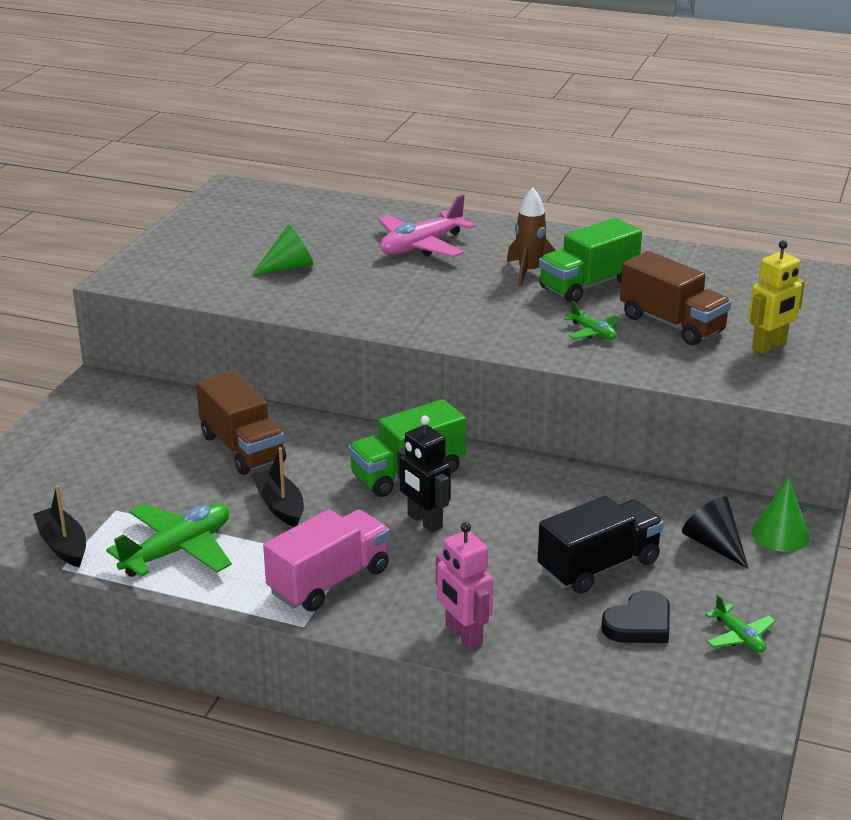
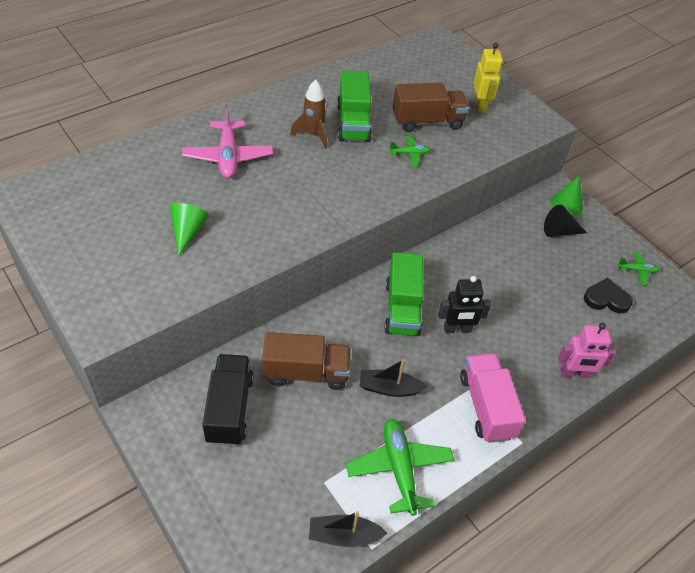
camera: 60 degrees left, 20 degrees up
black truck [538,496,664,594] -> black truck moved to [202,354,254,446]
black heart [601,590,670,643] -> black heart turned 75 degrees counterclockwise [584,278,633,313]

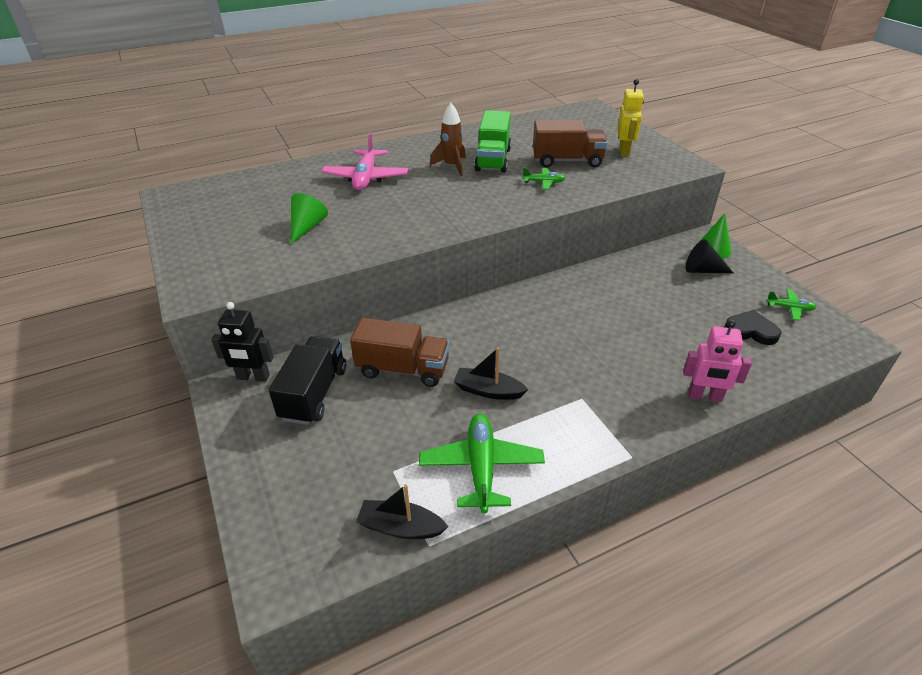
camera: 15 degrees right, 10 degrees down
green truck [384,252,423,336] -> none
black robot [438,276,491,333] -> black robot moved to [211,302,274,382]
pink truck [460,353,526,443] -> none

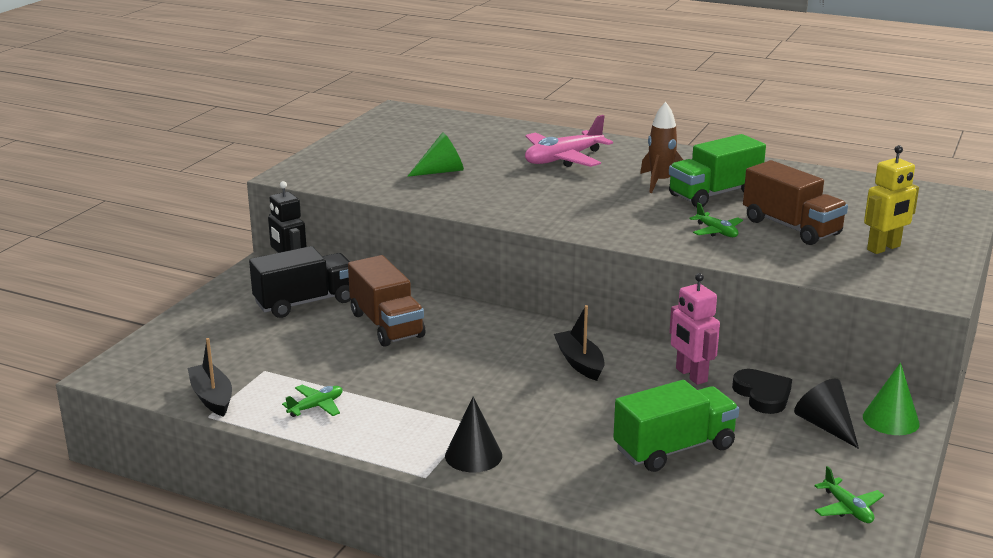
camera: 50 degrees right, 15 degrees down
green plane [419,414,545,513] -> green plane [282,385,342,417], size x0.51
black boat [453,347,529,400] -> black boat moved to [554,305,604,381]
pink robot [683,320,752,402] -> pink robot moved to [669,273,720,385]
black heart [724,310,782,345] -> black heart moved to [732,369,792,414]
none -> black cone [445,397,502,472]
none -> green truck [613,380,739,472]

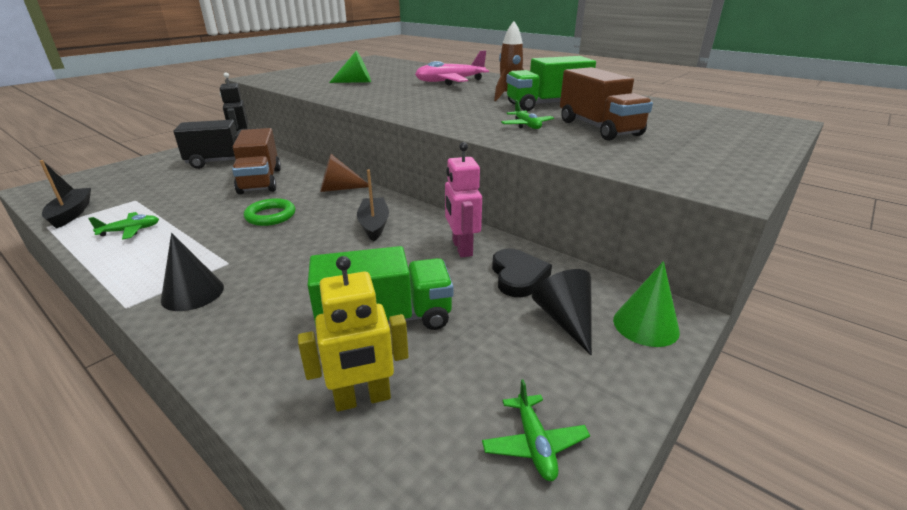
camera: 15 degrees right, 5 degrees up
yellow robot [864,145,919,254] -> yellow robot moved to [298,256,409,412]
none -> green ring [244,198,296,226]
none -> brown cone [320,154,368,192]

